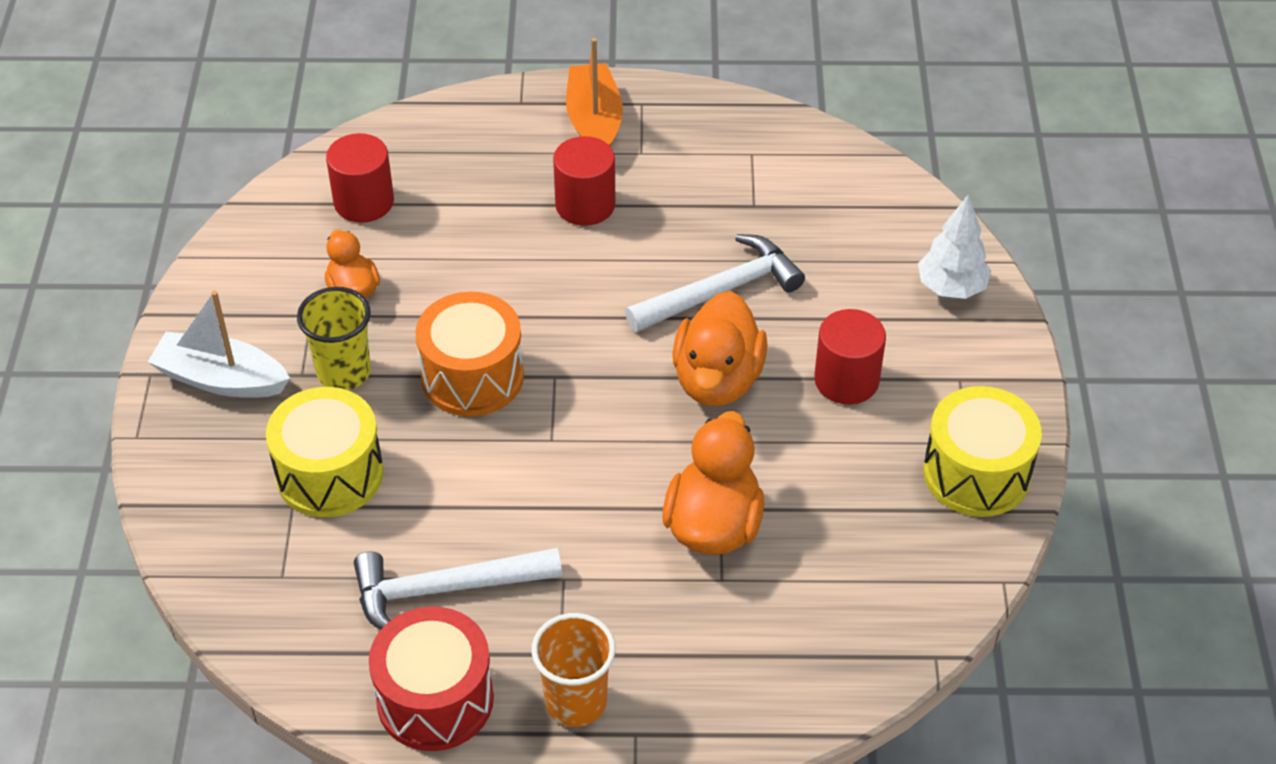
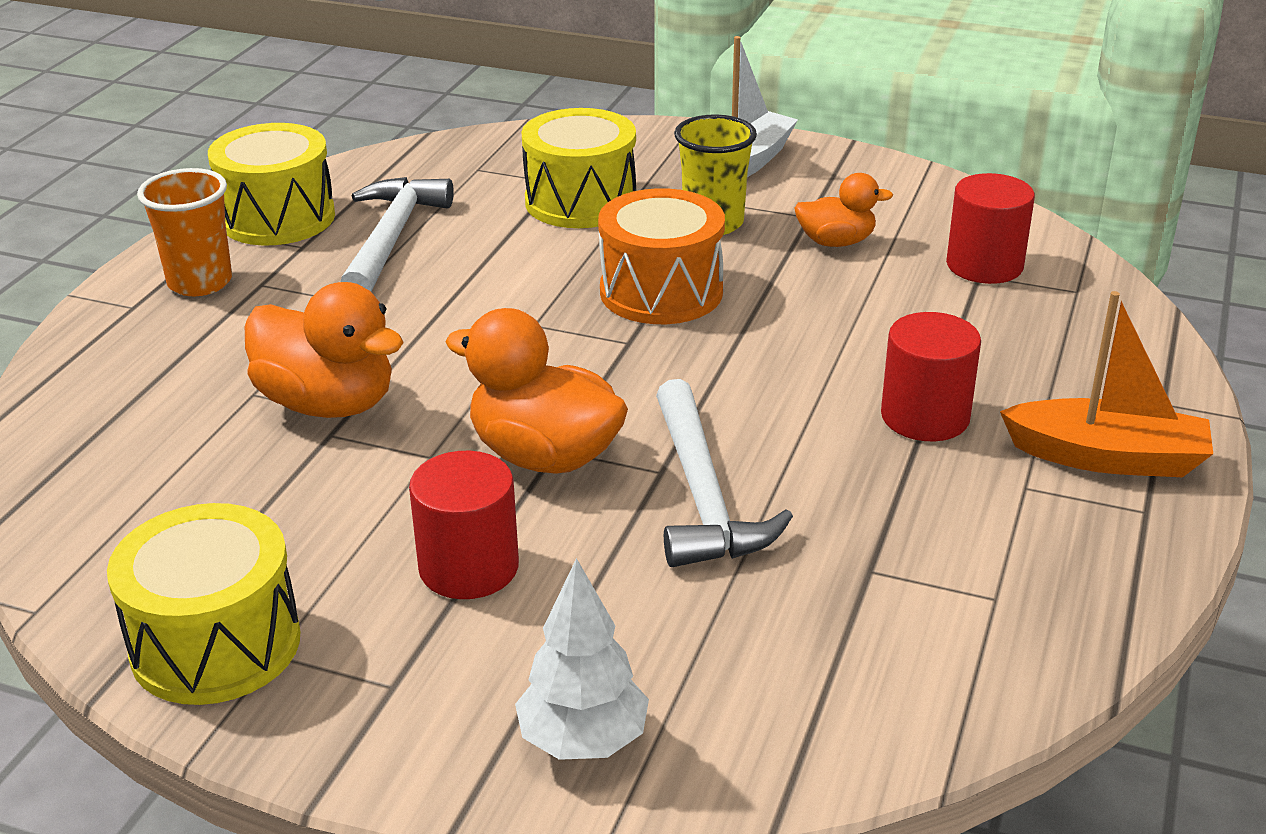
camera: 110 degrees right, 15 degrees down
red drum [369,606,494,751] -> yellow drum [208,123,335,245]

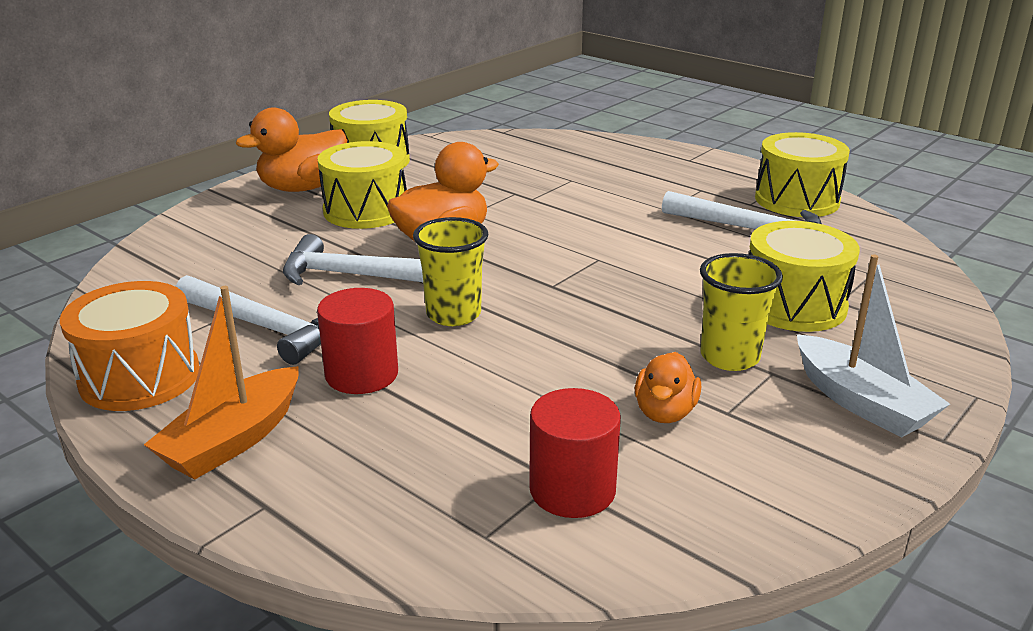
camera: 110 degrees right, 5 degrees down
orange cup [137,168,232,296] -> none
orange duck [245,282,404,418] -> orange duck moved to [236,107,347,192]
red cylinder [409,451,519,599] -> yellow drum [318,141,407,229]
white tree [515,558,649,760] -> none
orange drum [598,188,725,324] -> orange drum moved to [60,281,200,411]
none -> white hammer [175,275,321,365]
none -> yellow cup [413,217,489,326]

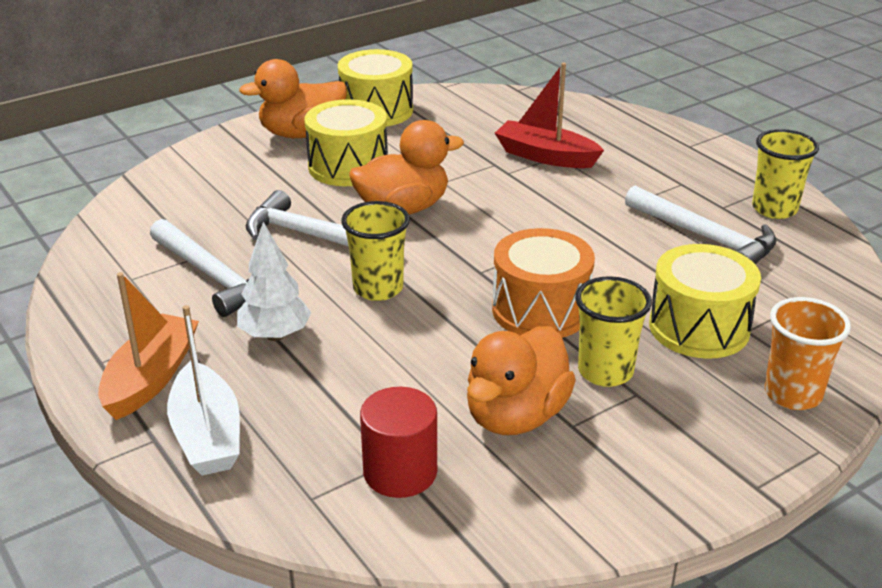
camera: 15 degrees right, 5 degrees up
orange drum [60,281,200,411] -> orange drum moved to [492,228,595,338]
orange boat [144,286,299,479] -> orange boat turned 150 degrees clockwise [98,272,199,420]
red cylinder [317,288,398,394] -> white tree [237,222,311,341]
orange duck [635,352,701,423] -> orange duck [467,326,576,435], size x1.69
yellow drum [755,132,850,217] -> yellow cup [752,129,819,219]
white boat [797,254,950,437] -> white boat moved to [167,305,240,476]
none -> red boat [495,63,604,168]
none -> orange cup [765,297,851,410]

